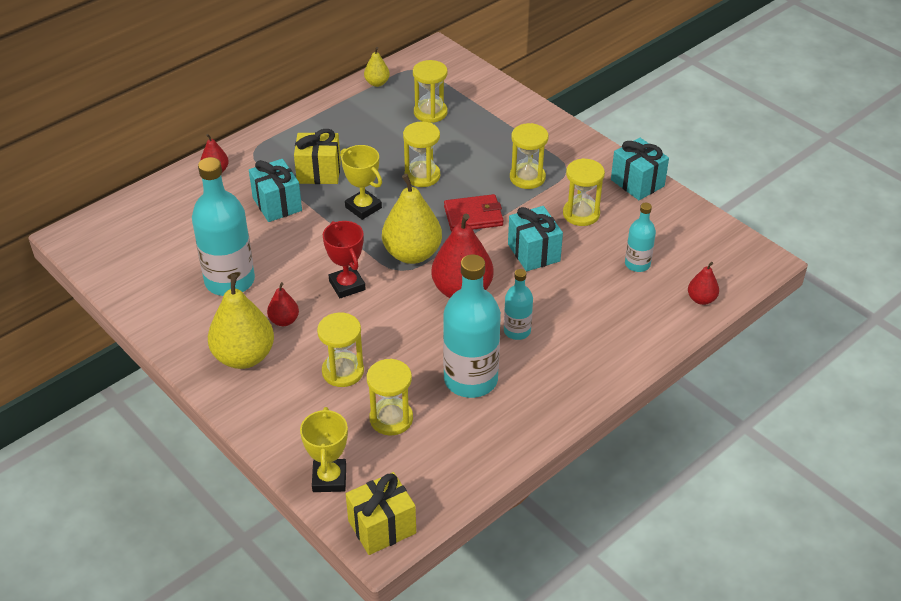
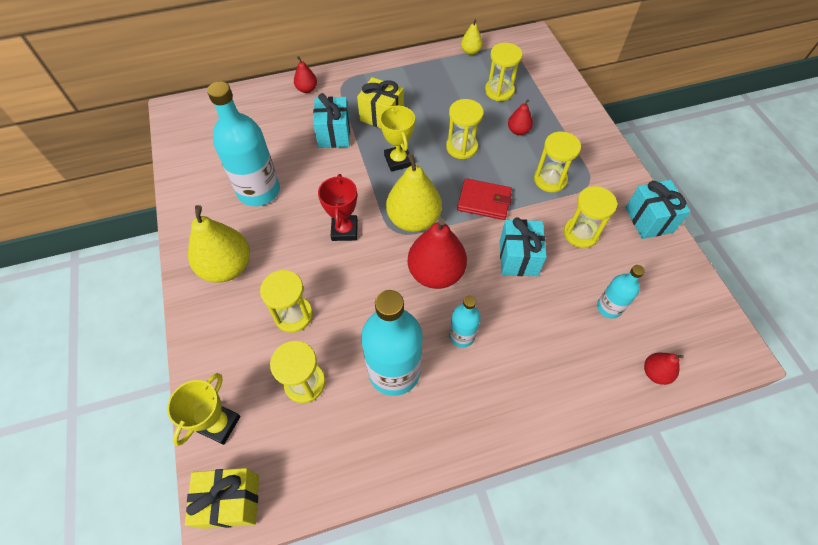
camera: 25 degrees right, 15 degrees up
red pear [267,282,299,326] -> red pear moved to [508,99,533,135]

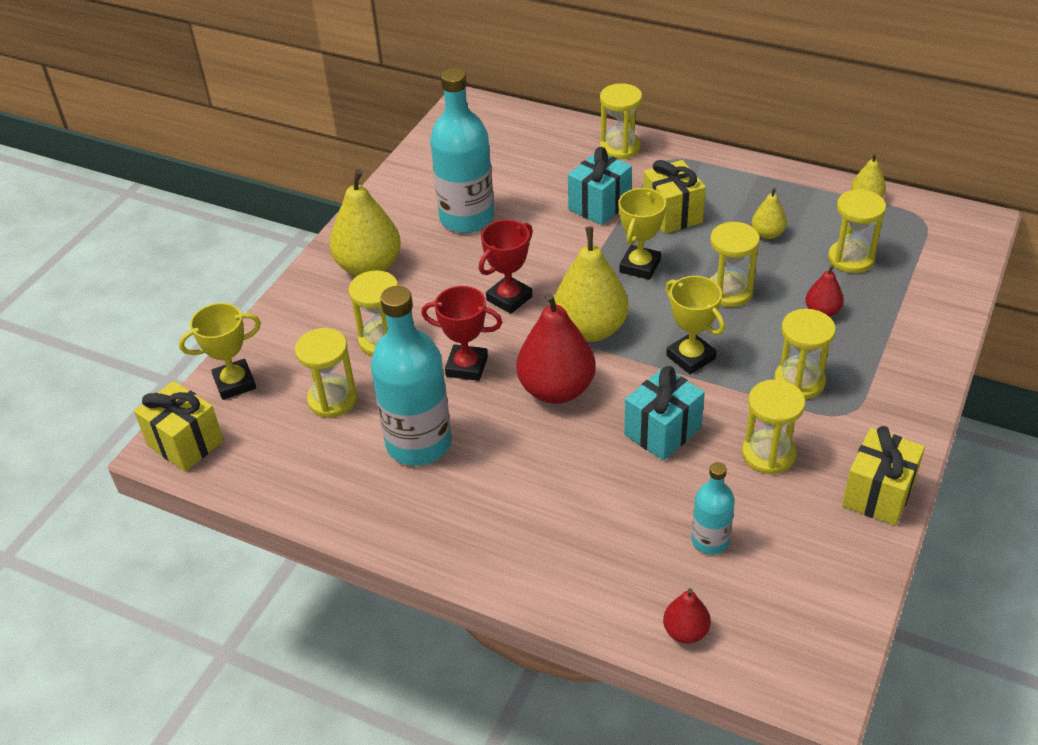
camera: 45 degrees right, 15 degrees down
red pear [294,56,317,93] -> yellow hourglass [600,83,642,159]
turquoise bottle [449,296,481,348] -> none
red wallet [457,178,512,220] -> yellow trophy [666,276,725,374]
turquoise gift [625,180,690,239] -> yellow gift [842,426,925,526]
none -> red trophy [421,286,502,381]
none -> yellow pear [752,188,787,239]

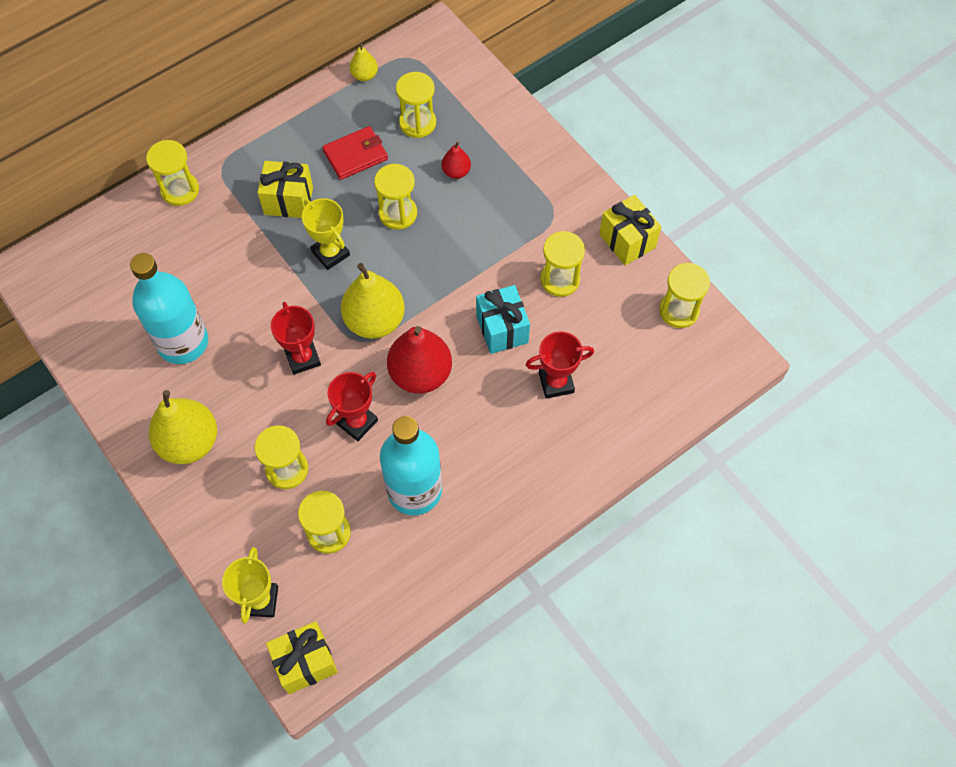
camera: 65 degrees left, 20 degrees up
turquoise gift [568,147,632,225] -> none
red pear [663,588,711,644] -> none
yellow trophy [666,276,725,374] -> none
turquoise bottle [692,462,735,555] -> none
yellow pear [752,188,787,239] -> red wallet [322,126,388,180]
yellow hourglass [774,309,836,399] -> yellow hourglass moved to [659,263,710,328]
none -> red trophy [526,331,594,399]

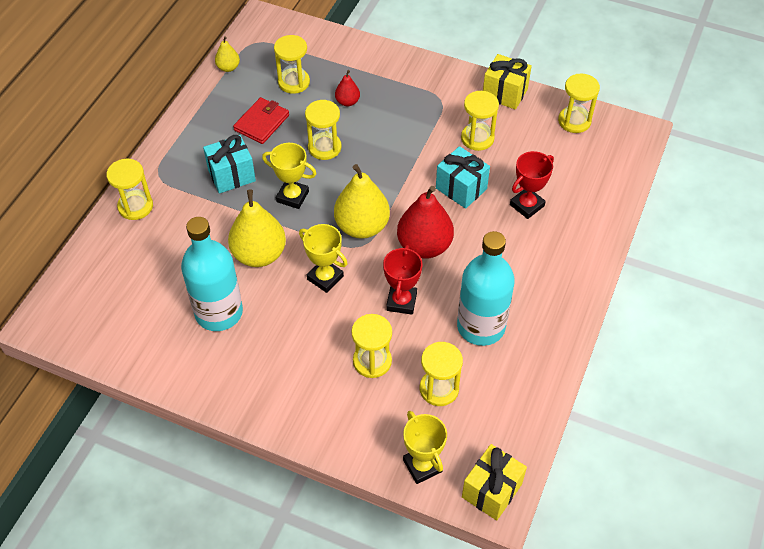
camera: 30 degrees left, 10 degrees down
yellow pear [149,390,217,464] -> yellow pear moved to [228,189,286,267]
yellow gift [257,161,313,218] -> turquoise gift [203,135,256,193]
red trophy [271,302,321,375] -> yellow trophy [299,224,348,293]

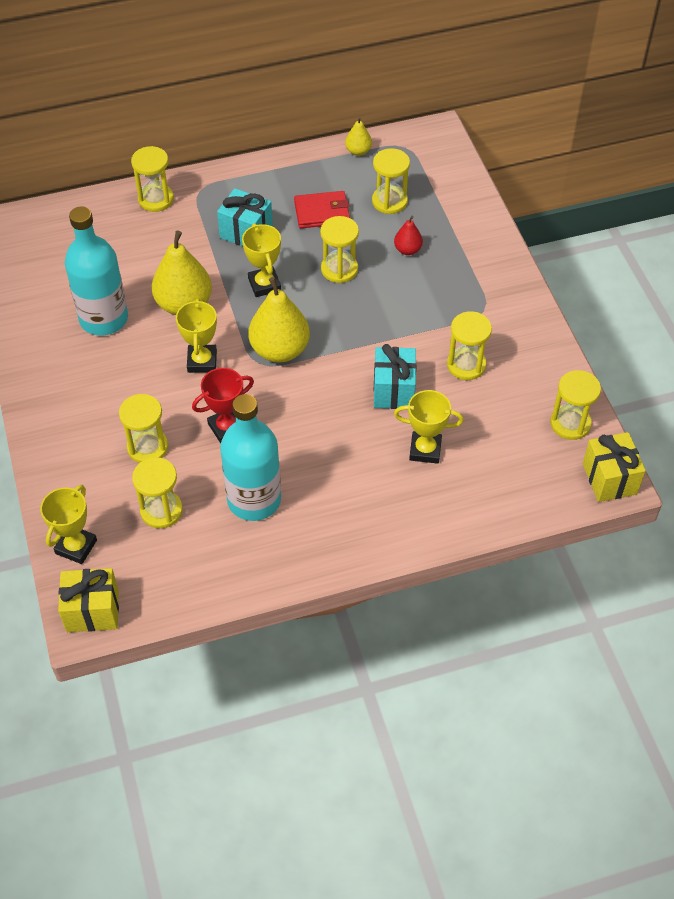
camera: 50 degrees right, 0 degrees up
red pear [397,186,454,259] -> none
yellow gift [483,54,532,110] -> yellow gift moved to [583,432,646,502]
red trophy [510,151,554,219] -> yellow trophy [394,390,464,464]

